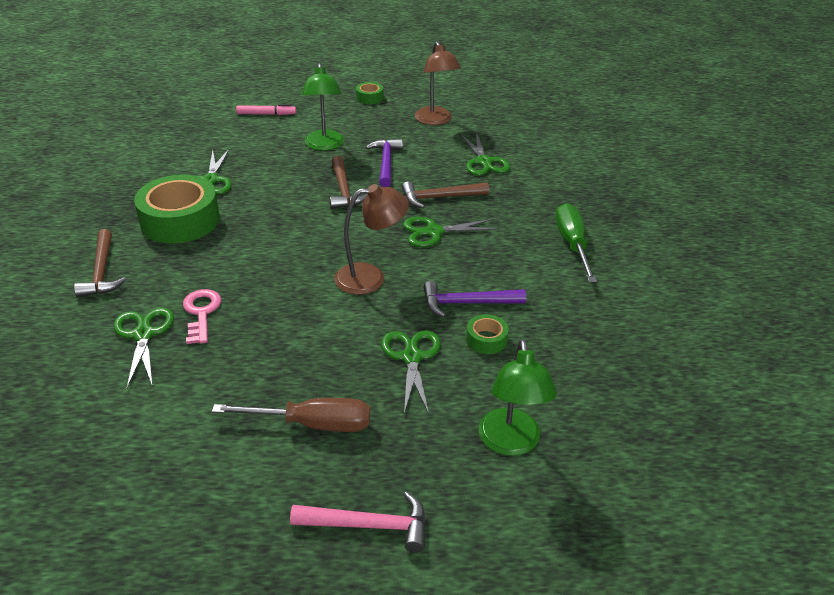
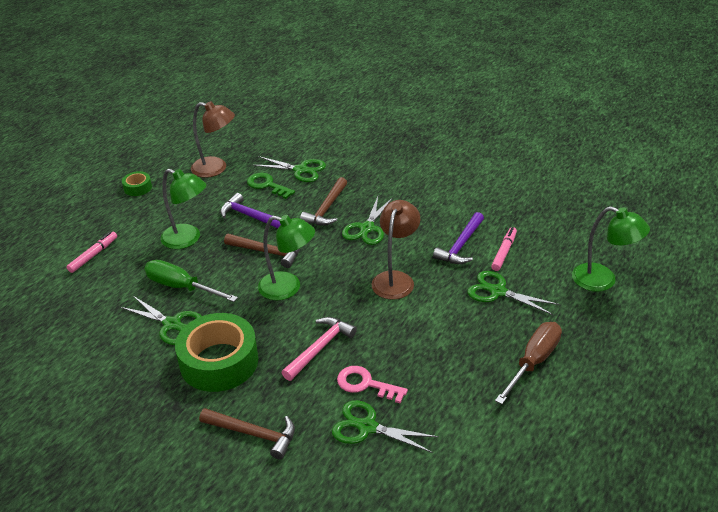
camera: 55 degrees left, 0 degrees up
pink hammer [290,491,426,553] -> pink hammer moved to [282,317,357,381]
green tape [466,314,509,354] -> pink marker [491,227,517,271]
green screwdriver [556,203,597,282] -> green screwdriver moved to [144,260,238,302]
none -> green key [247,172,295,199]
none -> green lamp [258,215,315,300]

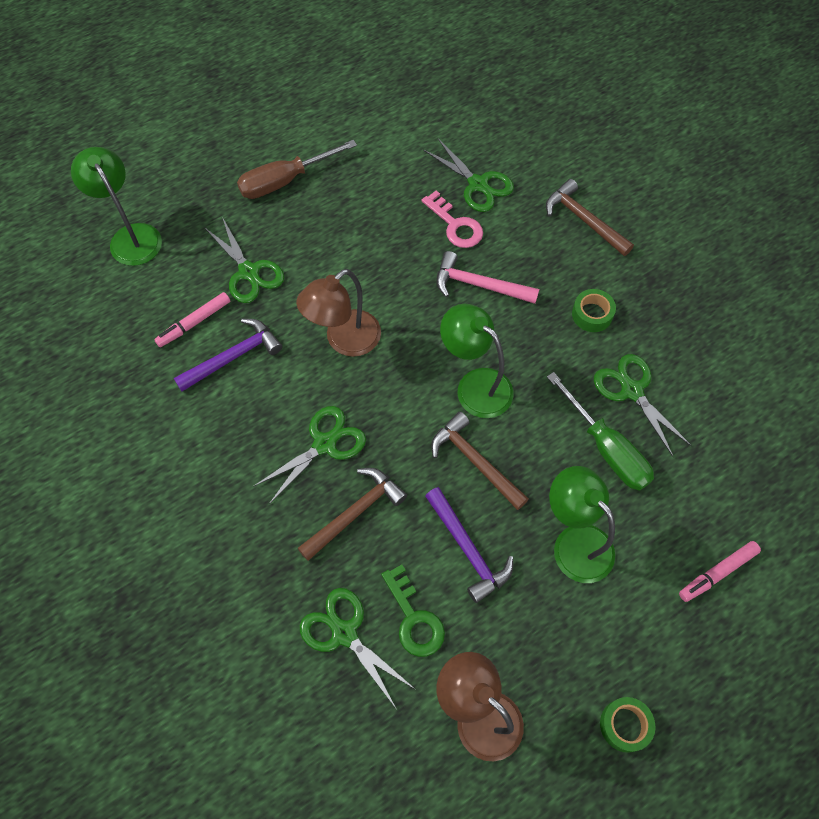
camera: 155 degrees left, 25 degrees up
green tape [175,313,258,392] -> green tape [572,289,616,332], size x0.45
pink hammer [282,317,357,381] -> pink hammer turned 45 degrees clockwise [436,251,539,304]

